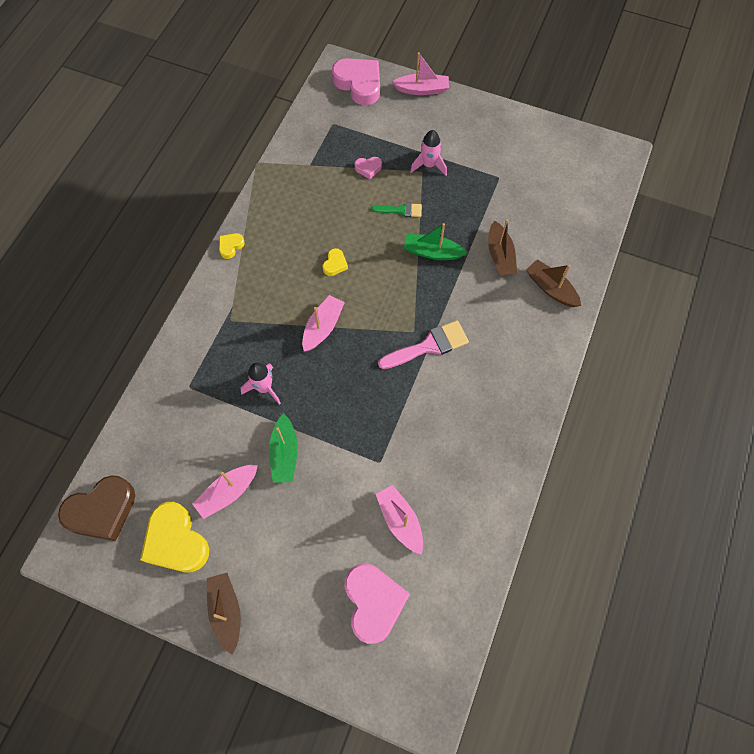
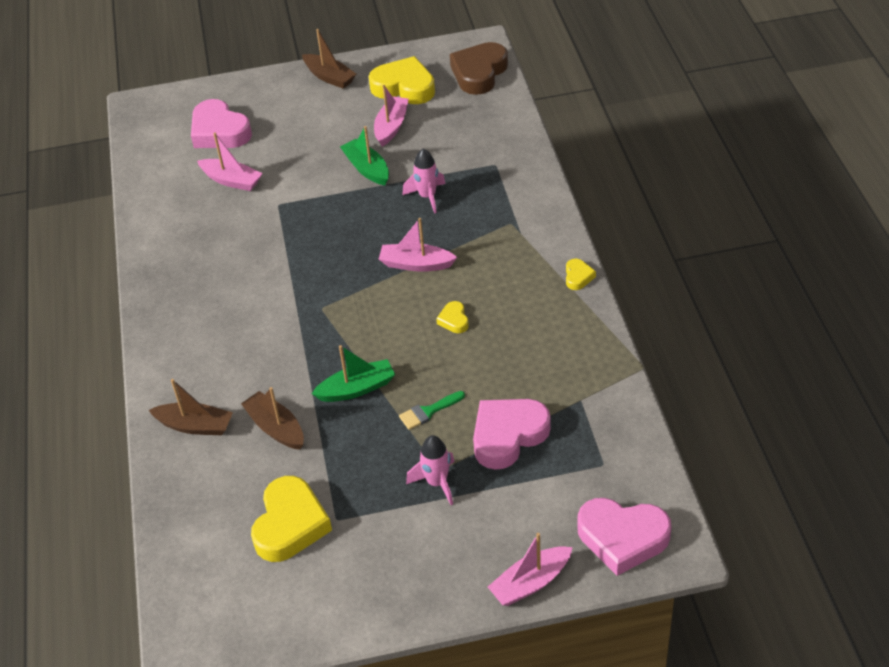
camera: 150 degrees right, 20 degrees down
pink boat [302,295,345,352] -> pink boat turned 105 degrees clockwise [379,218,457,272]
pink heart [355,157,382,179] -> pink heart [473,399,551,470], size x2.16
pink brush [378,320,469,369] -> none
none -> yellow heart [251,476,332,562]

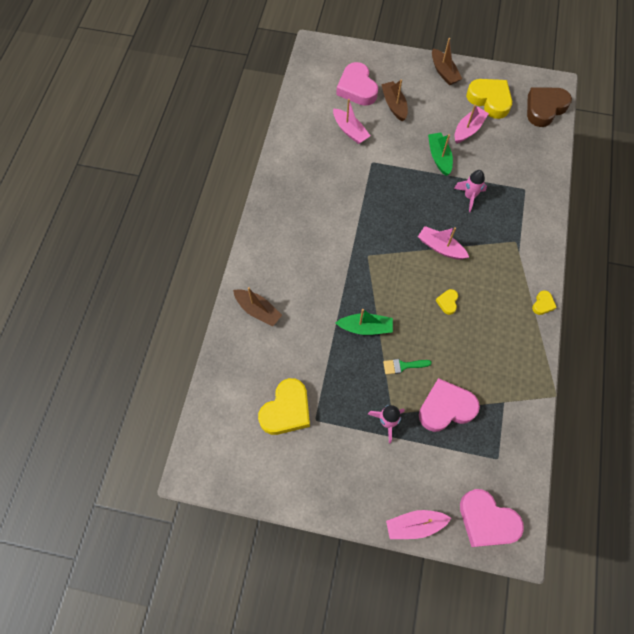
camera: 20 degrees right, 20 degrees up
brown boat [241,387,304,450] -> brown boat moved to [381,79,408,122]

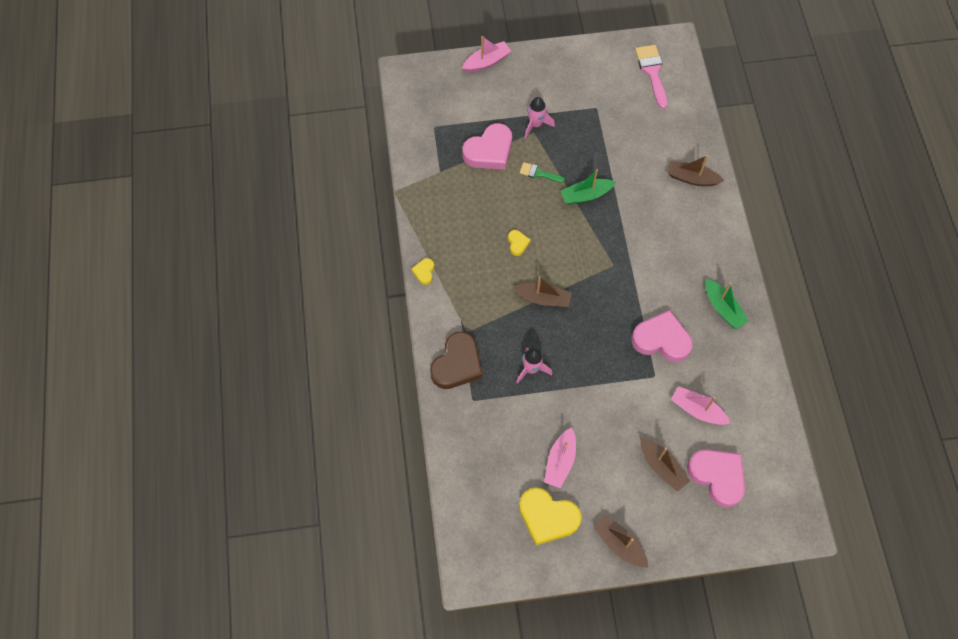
camera: 160 degrees right, 0 degrees up
yellow heart [258,378,310,435] -> none
green brush [383,359,432,374] -> green brush turned 135 degrees counterclockwise [520,162,565,183]
pink boat [418,226,469,259] -> brown boat [512,276,572,307]
green boat [428,132,453,176] -> green boat moved to [705,279,748,329]
pink heart [460,489,524,547] -> pink heart moved to [631,310,693,362]
brown heart [527,87,572,127] -> brown heart moved to [430,332,482,389]
none -> pink brush [635,45,668,109]

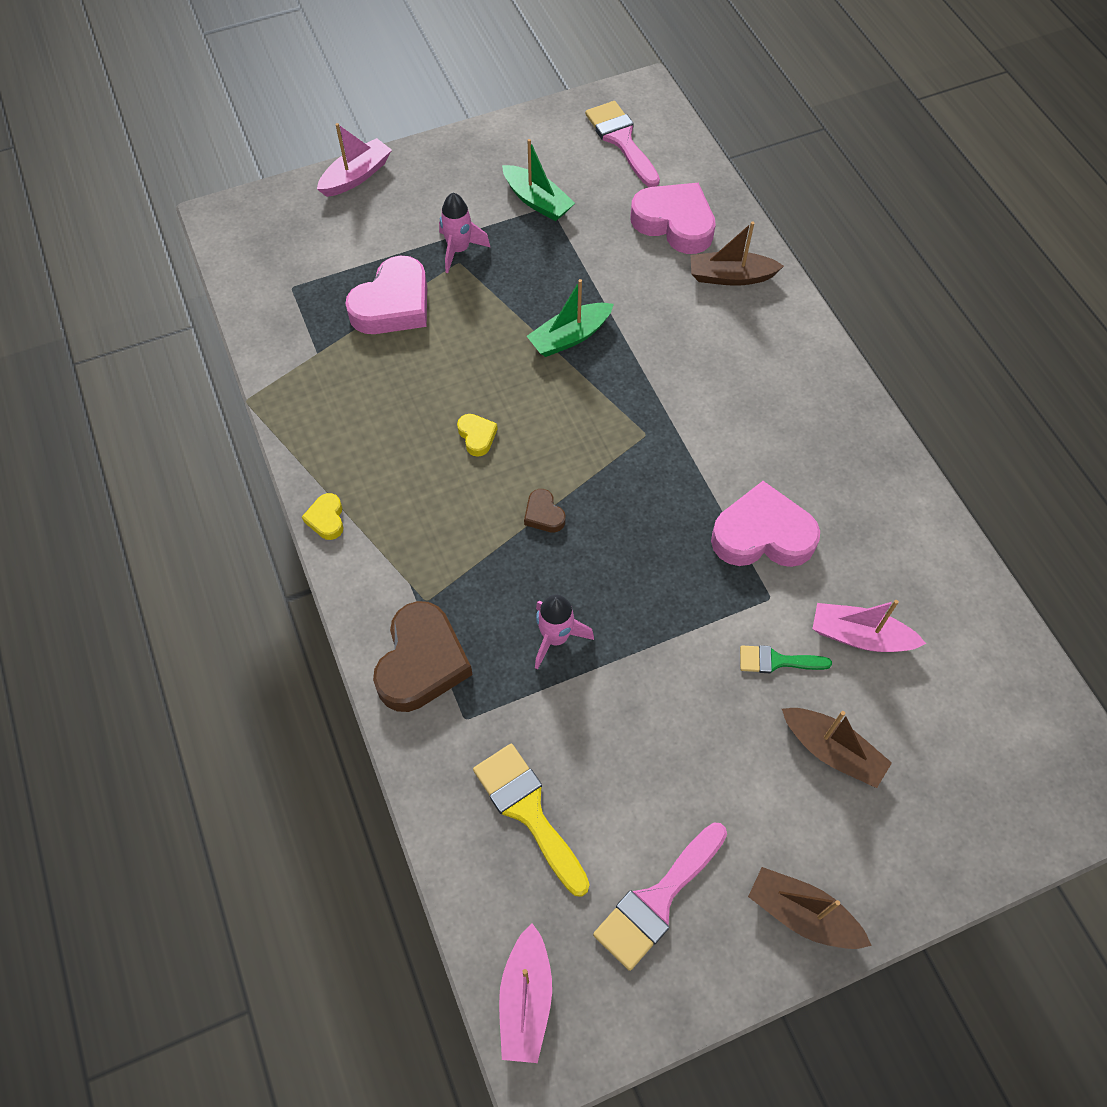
camera: 15 degrees left, 5 degrees down
brown boat [512,276,572,307] -> brown heart [524,489,565,533]
yellow heart [519,487,582,545] -> pink brush [593,823,727,971]
green brush [520,162,565,183] -> green brush moved to [740,645,832,673]
pink boat [544,427,576,488] -> pink boat moved to [499,923,552,1063]
pink heart [687,449,745,507] -> pink heart moved to [631,183,716,254]
green boat [705,279,748,329] -> green boat moved to [502,139,575,221]
none -> yellow brush [473,744,590,897]

